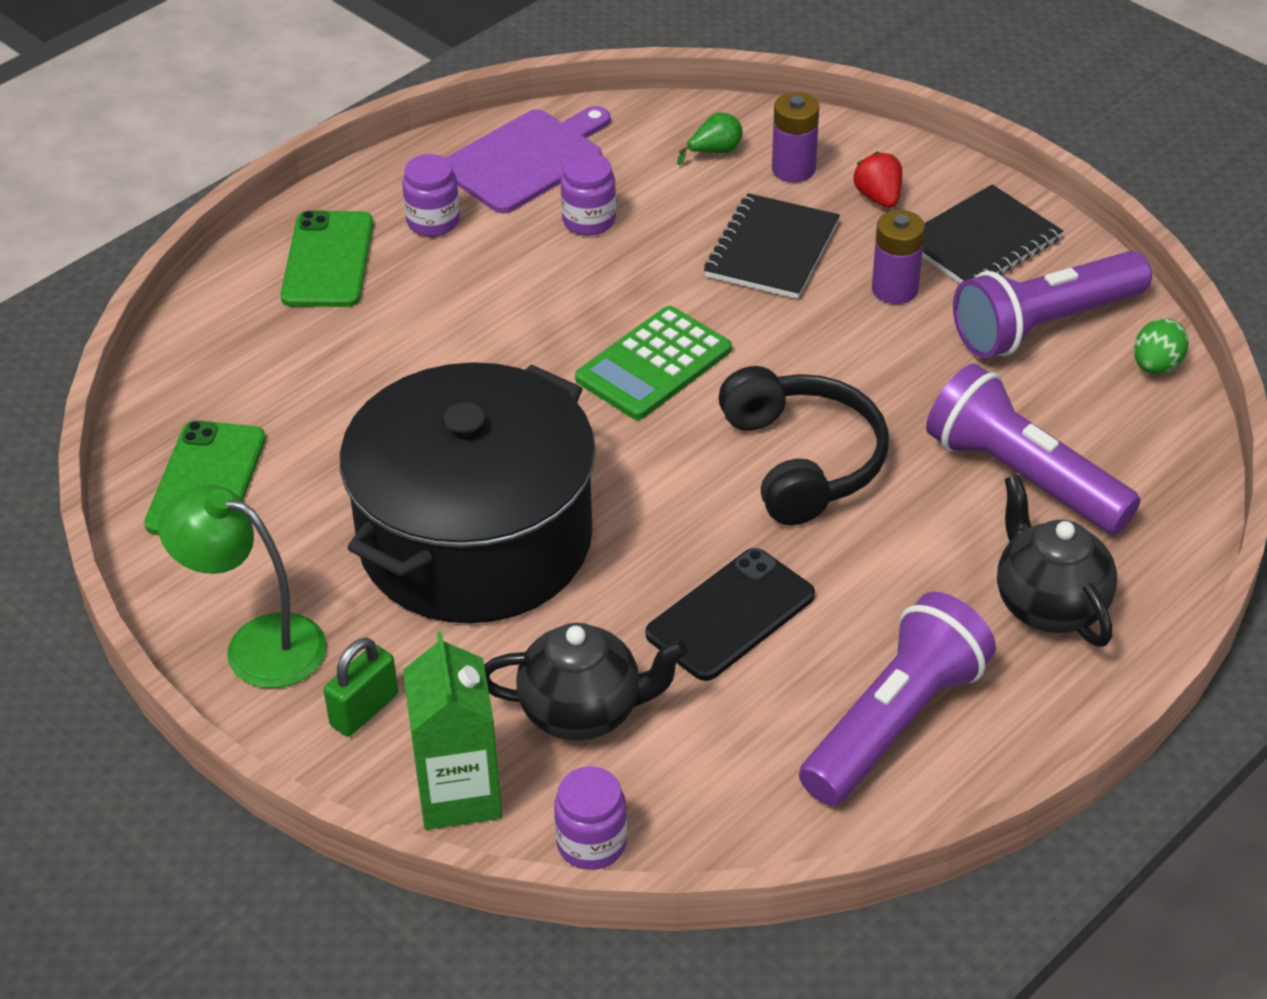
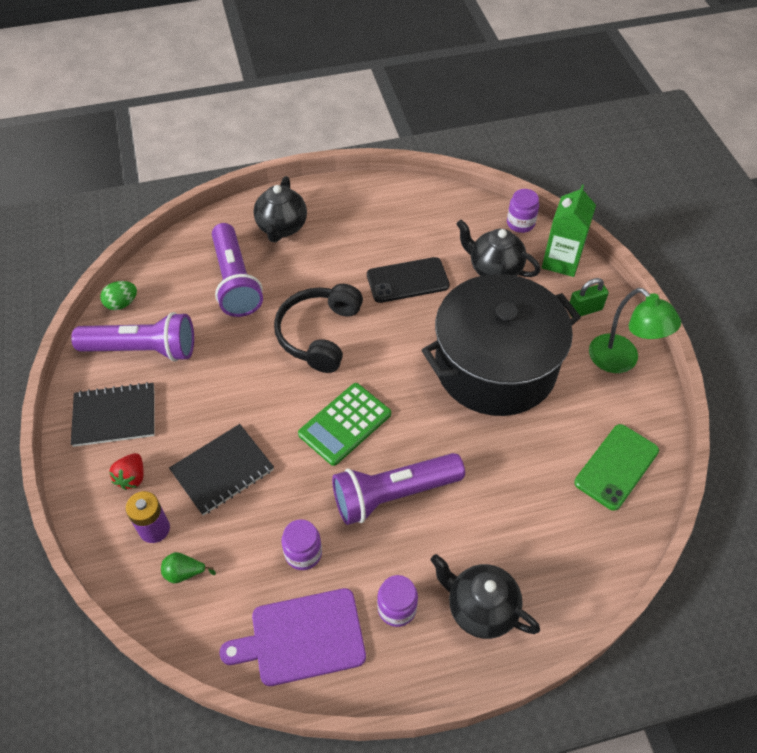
camera: 150 degrees left, 10 degrees up
green phone [280,210,373,307] -> black teapot [431,554,540,639]
green calculator [575,306,732,420] -> green calculator turned 150 degrees clockwise [298,383,391,466]
purple flashlight [799,592,996,806] -> purple flashlight moved to [332,453,465,525]
purple battery [872,210,925,304] -> none

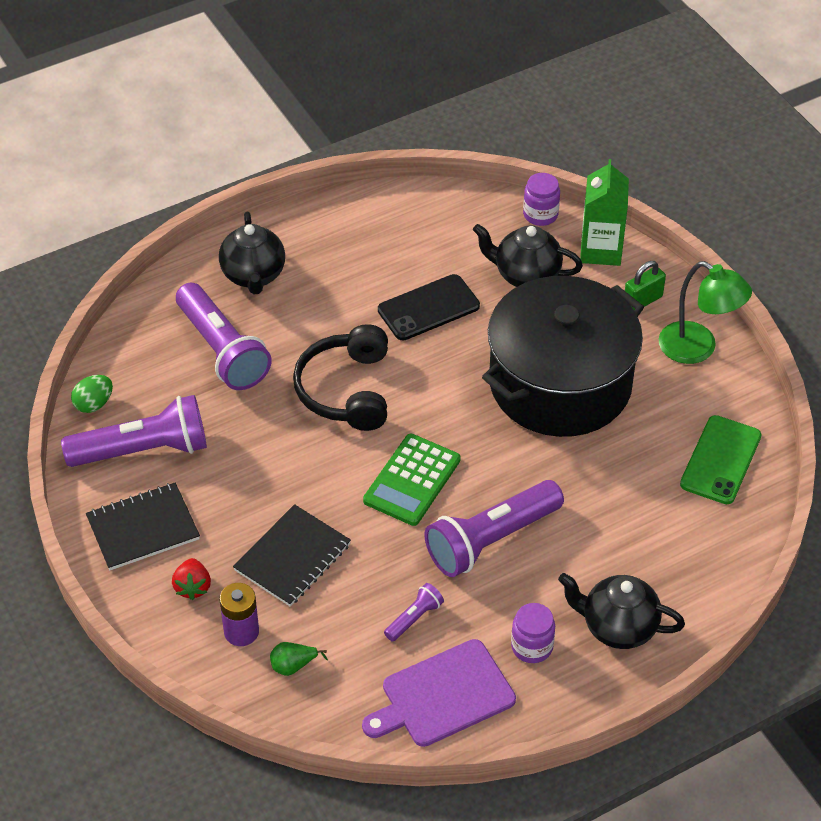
camera: 15 degrees left, 5 degrees down
purple jar [281,519,322,570] -> purple flashlight [384,583,444,642]

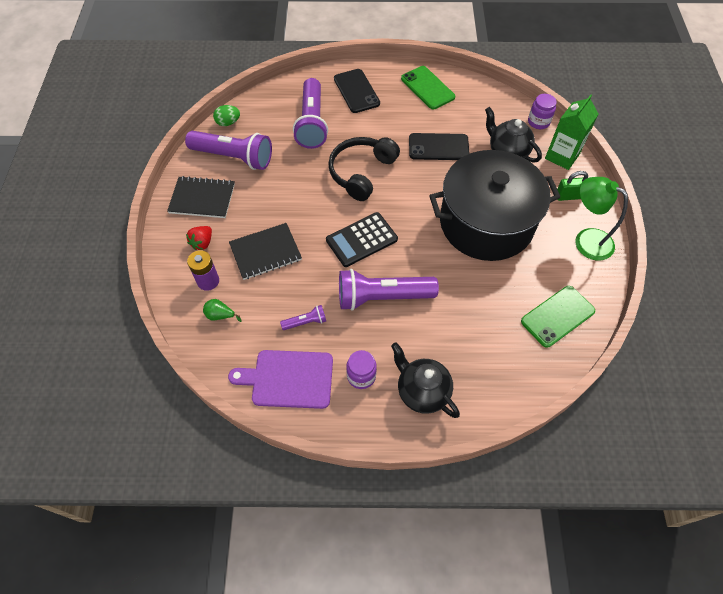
camera: 30 degrees right, 10 degrees up
black teapot [219,212,285,294] -> black phone [334,69,380,113]
green calculator [363,433,461,526] -> black calculator [326,212,398,267]
green lamp [659,261,752,364] -> green lamp turned 150 degrees clockwise [575,177,628,261]
none -> green phone [401,66,455,109]

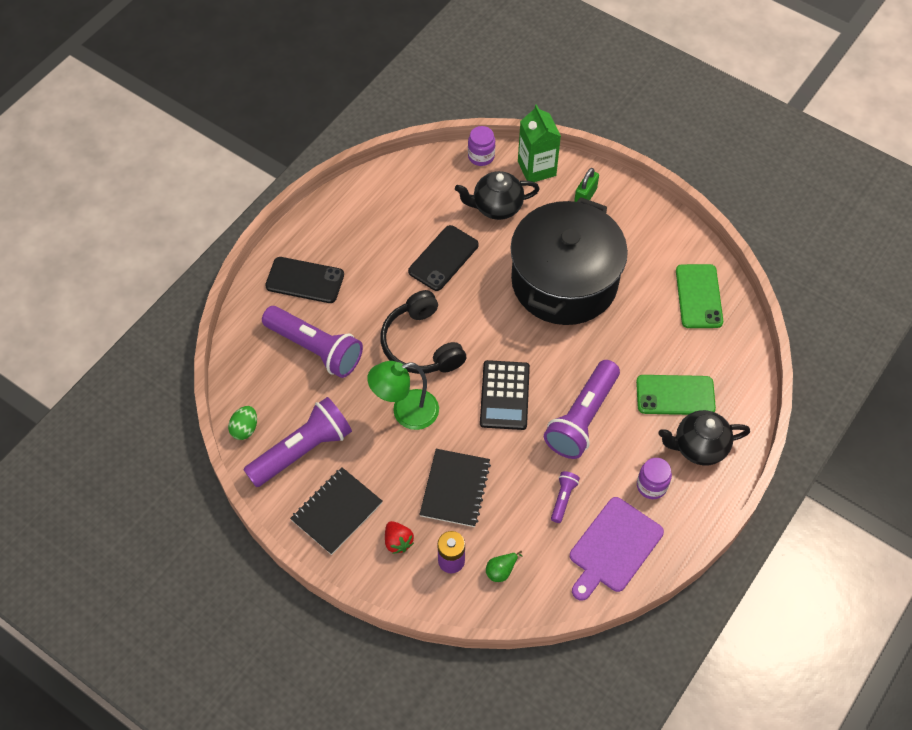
camera: 55 degrees left, 0 degrees up
green phone [401,66,455,109] -> green phone moved to [636,375,716,415]
green lamp [575,177,628,261] -> green lamp moved to [367,361,439,430]

